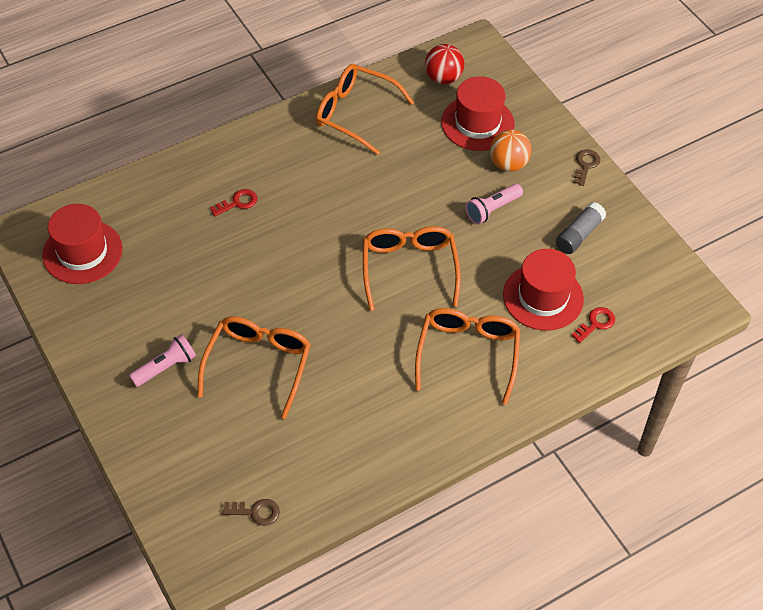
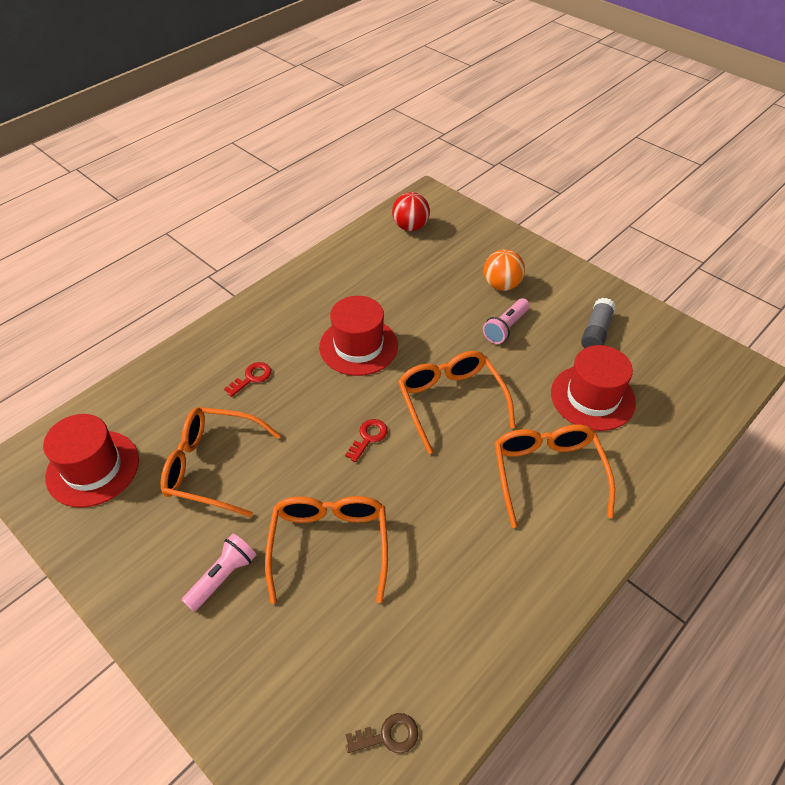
camera: 15 degrees left, 5 degrees down
orange glasses [316,64,414,155] -> orange glasses moved to [161,407,281,517]
red hat [441,76,514,151] -> red hat moved to [319,296,398,376]
red key [571,307,615,343] -> red key moved to [345,419,388,462]
brown key [573,149,600,186] -> none

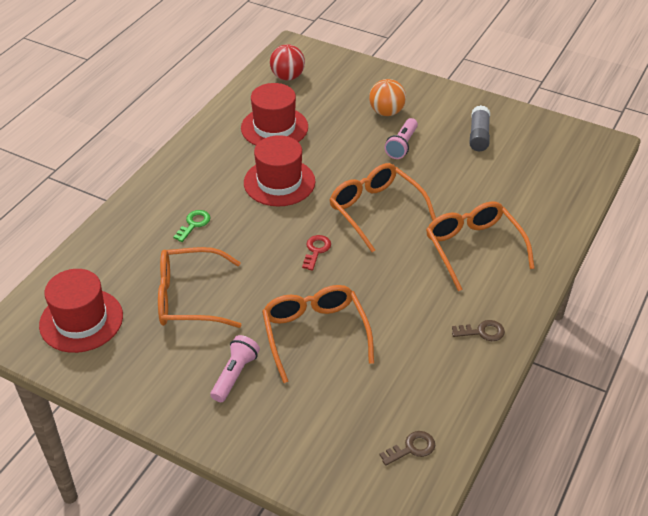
camera: 15 degrees left, 5 degrees down
red key [224,362,272,397] -> green key [173,210,210,242]
red hat [551,345,636,431] -> red hat moved to [241,83,308,146]
none -> brown key [452,320,505,341]

